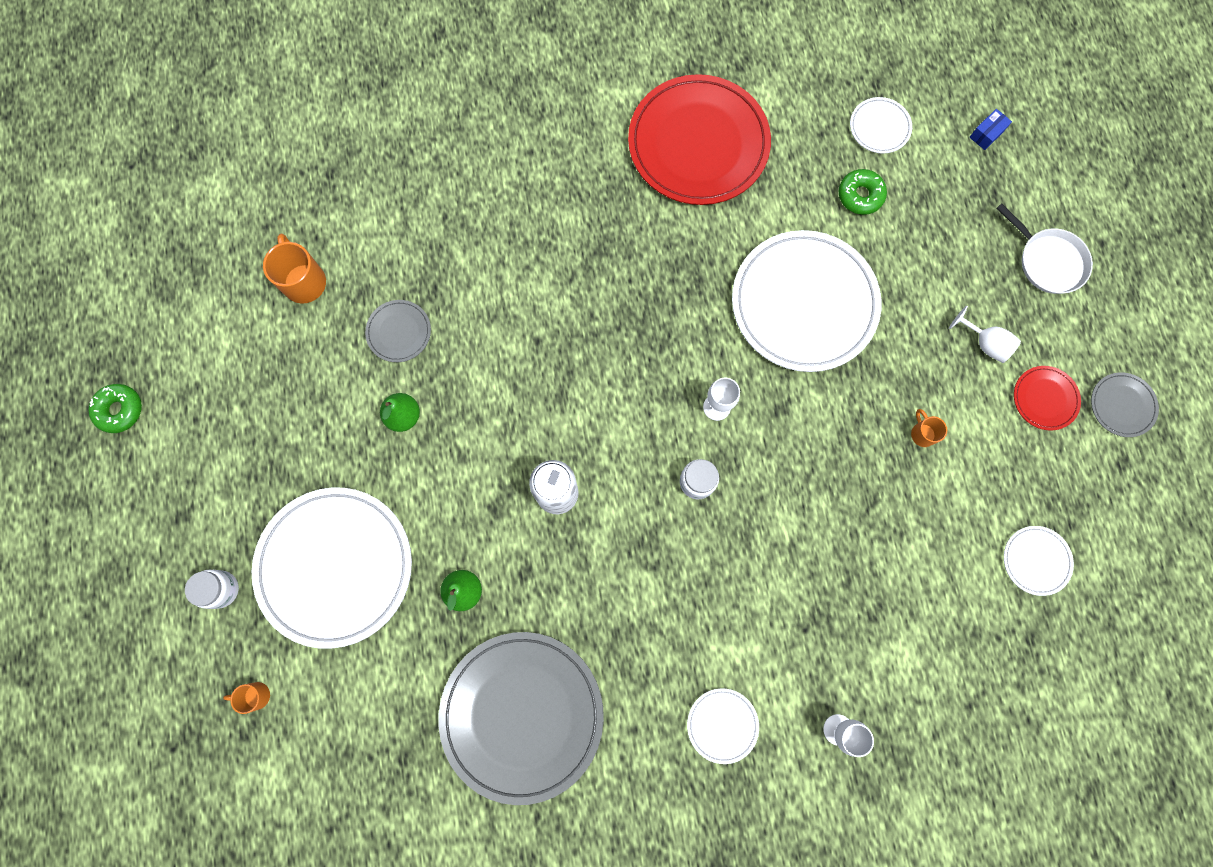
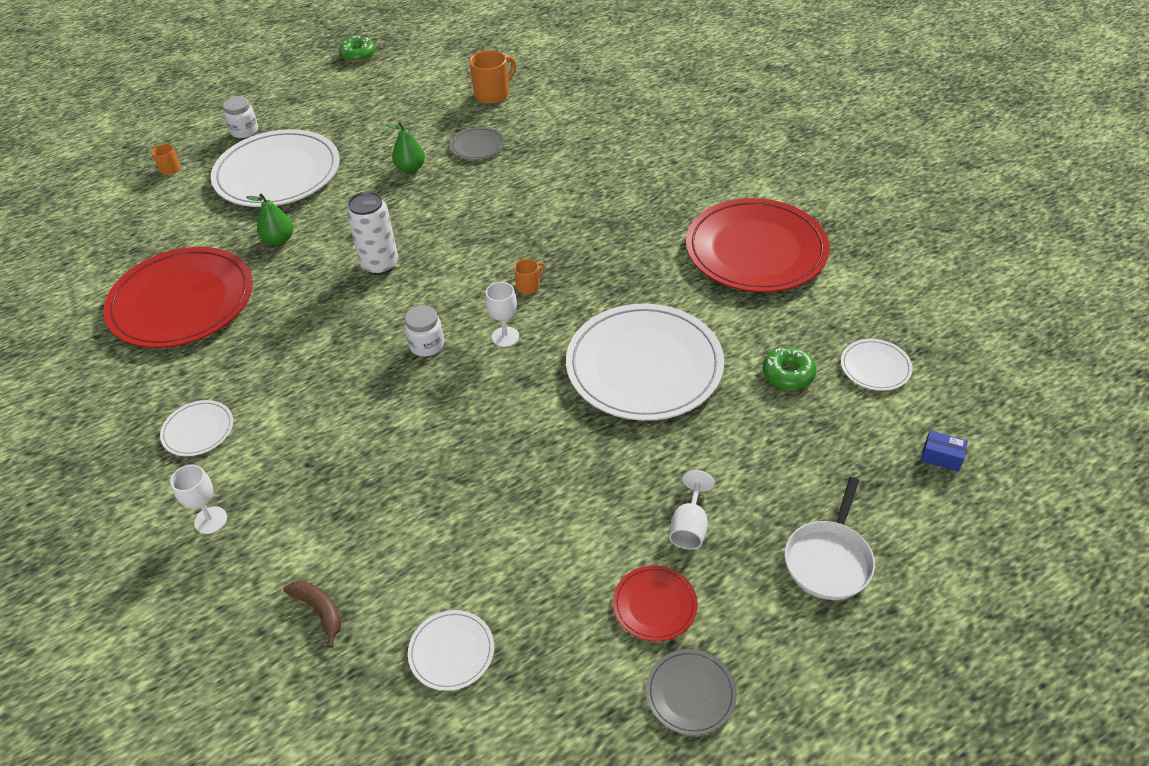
camera: 70 degrees right, 30 degrees down
grey plate [439,632,604,805] -> red plate [103,247,253,348]
orange mug [911,409,947,447] -> orange mug moved to [514,259,545,294]
none -> brown banana [283,581,341,648]

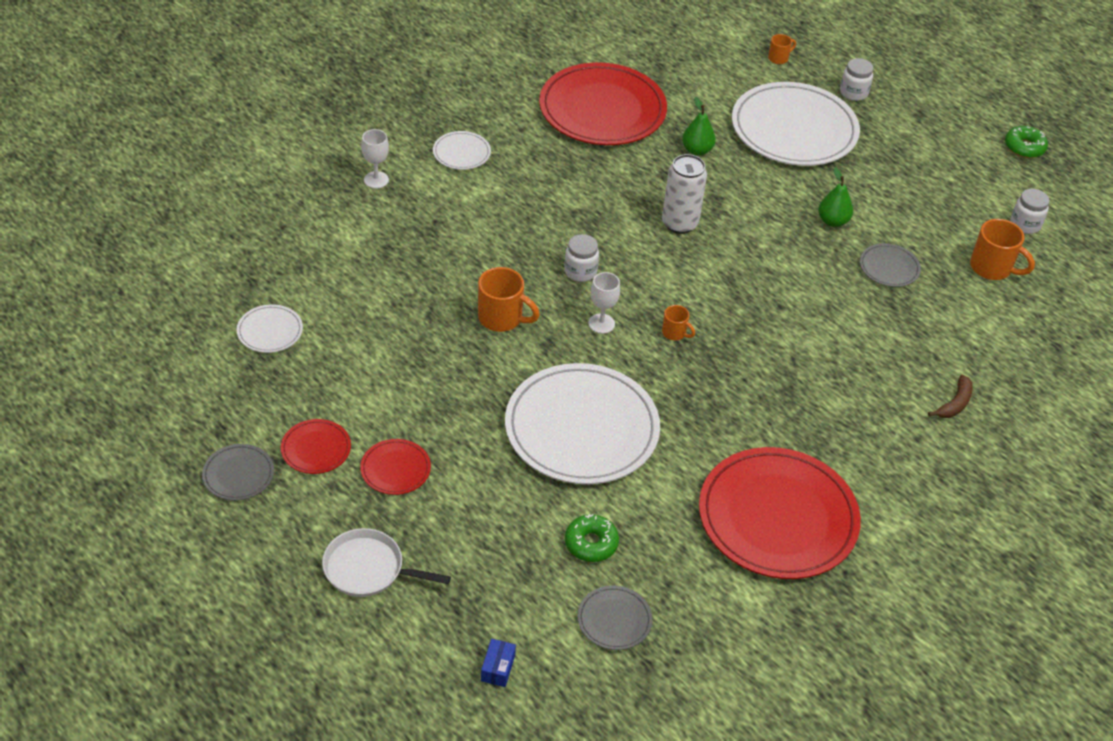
camera: 75 degrees right, 0 degrees up
brown banana [283,581,341,648] -> brown banana moved to [928,375,973,418]
white goblet [669,470,715,550] -> red plate [360,439,431,495]
white plate [841,339,913,391] -> grey plate [577,586,653,650]
none -> orange mug [478,267,540,332]
none -> white jar [1011,189,1050,234]

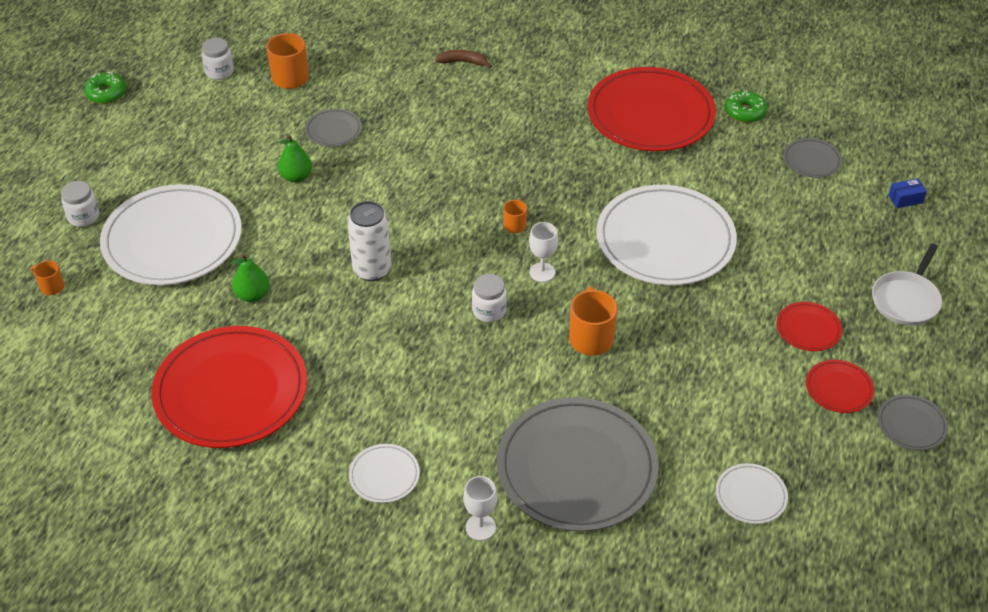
camera: 115 degrees left, 0 degrees up
white pan [322,528,451,597] -> white pan turned 45 degrees clockwise [872,243,942,325]
green donut [565,514,619,562] -> green donut moved to [725,91,767,123]
none -> grey plate [497,397,659,532]

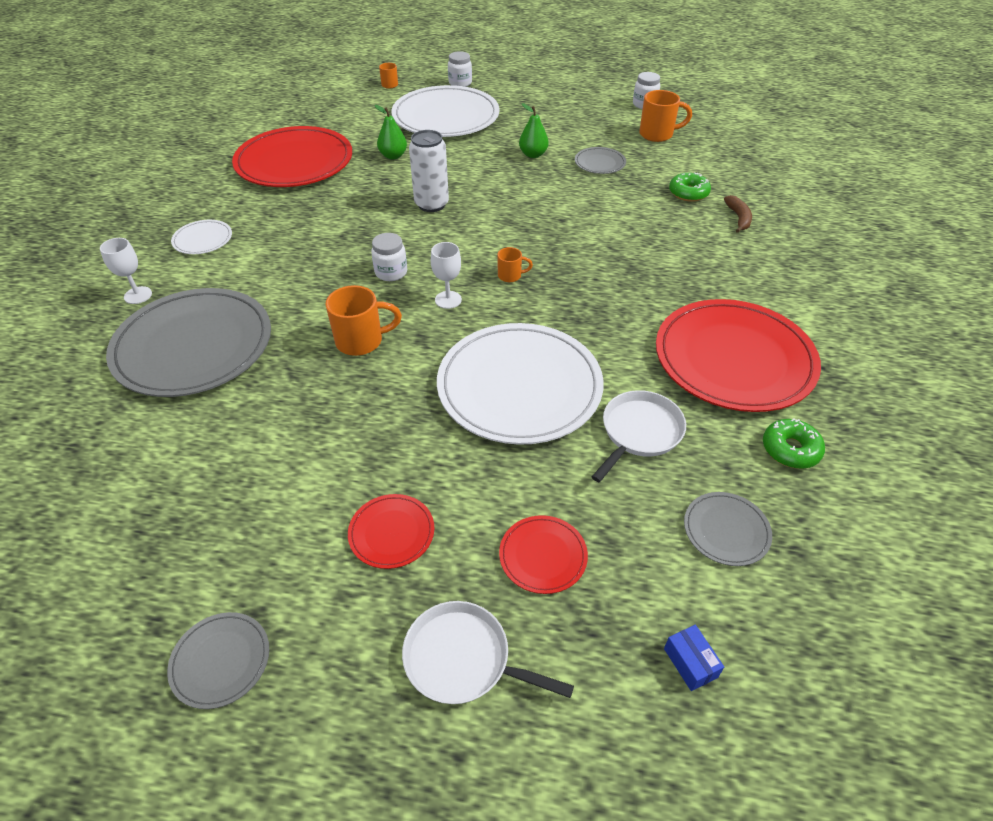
camera: 80 degrees right, 0 degrees up
green donut [84,72,127,104] -> green donut moved to [669,172,711,202]
white plate [716,463,788,524] -> none
red plate [806,360,874,413] -> red plate moved to [499,515,588,594]
none -> white pan [592,390,686,482]

